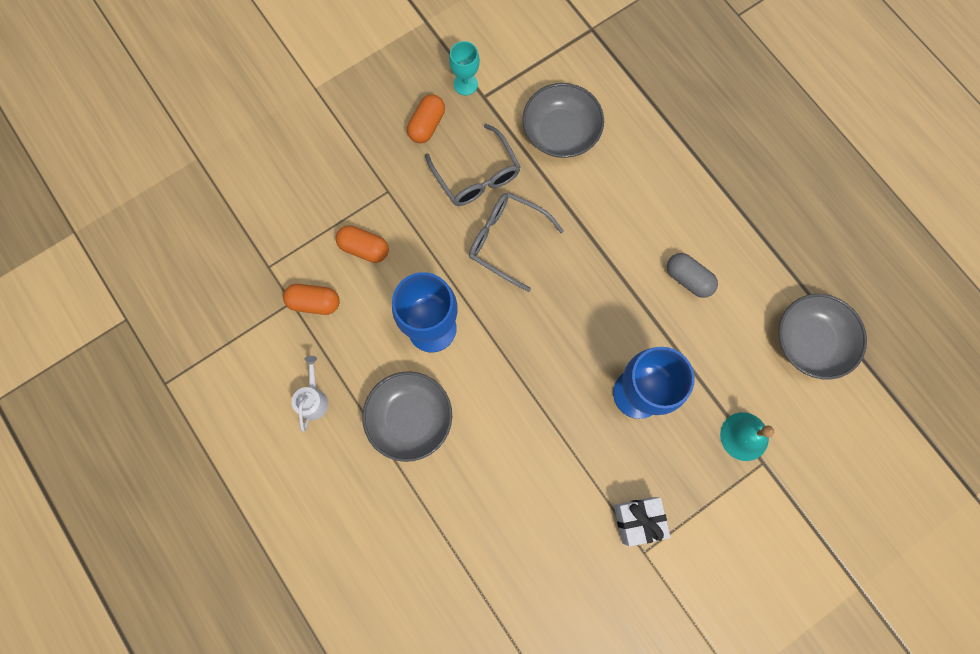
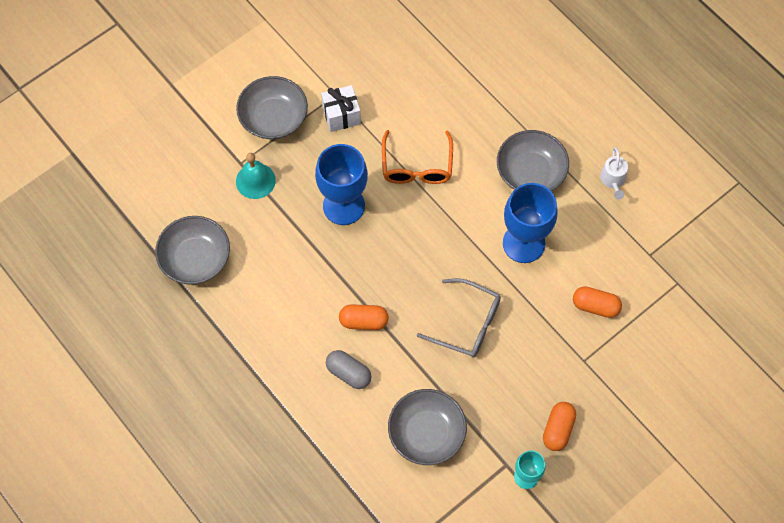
camera: 175 degrees right, 10 degrees down
orange capsule [283,284,340,315] -> orange capsule moved to [339,304,389,330]
grey glasses [425,124,521,206] -> none
grey capsule [667,253,718,298] -> grey capsule moved to [326,350,372,389]
none -> grey bowl [236,76,308,139]
none -> orange glasses [382,130,453,184]

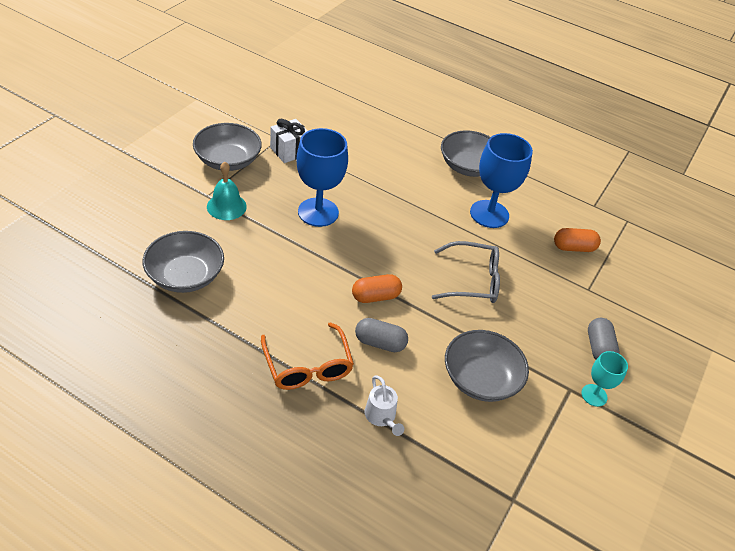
camera: 25 degrees left, 20 degrees down
orange glasses [382,130,453,184] -> orange glasses moved to [261,322,354,390]
orange capsule [543,402,576,451] -> grey capsule [588,318,619,360]
white watering can [600,147,628,199] -> white watering can moved to [365,375,404,436]

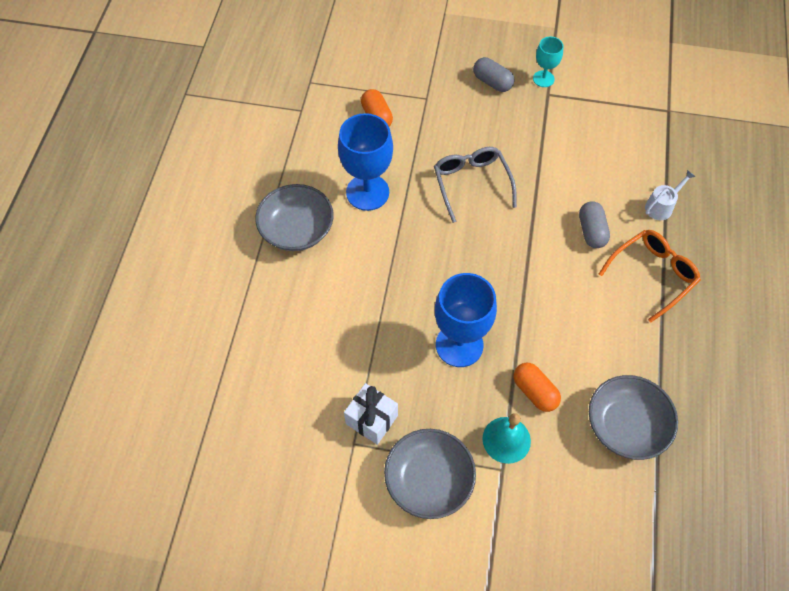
camera: 105 degrees left, 15 degrees up
orange capsule [352,274,402,303] -> orange capsule moved to [513,363,561,412]
grey bowl [445,330,529,402] -> none
grey capsule [588,318,619,360] -> grey capsule turned 60 degrees clockwise [473,57,514,92]

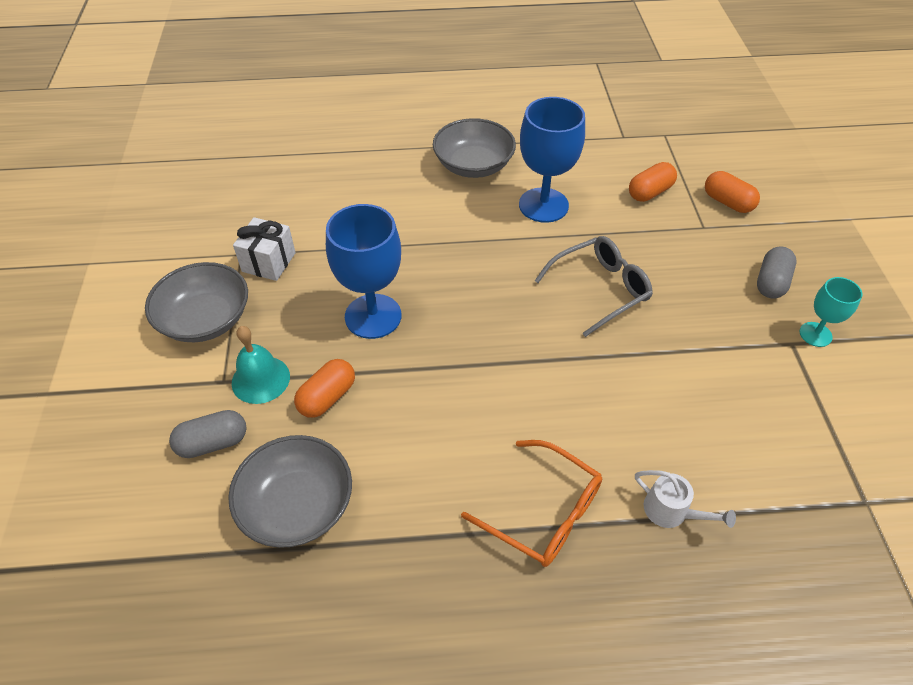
camera: 75 degrees right, 10 degrees down
grey capsule [579,201,610,248] -> grey capsule moved to [169,410,247,458]
none -> orange capsule [705,171,760,213]

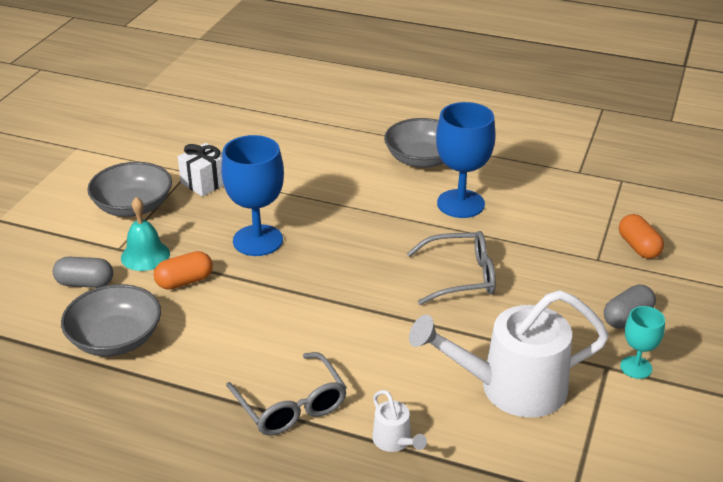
camera: 25 degrees right, 15 degrees down
orange glasses [461,440,602,567] -> grey glasses [226,352,347,436]
orange capsule [629,162,677,202] -> none
none -> white watering can [409,290,609,418]

